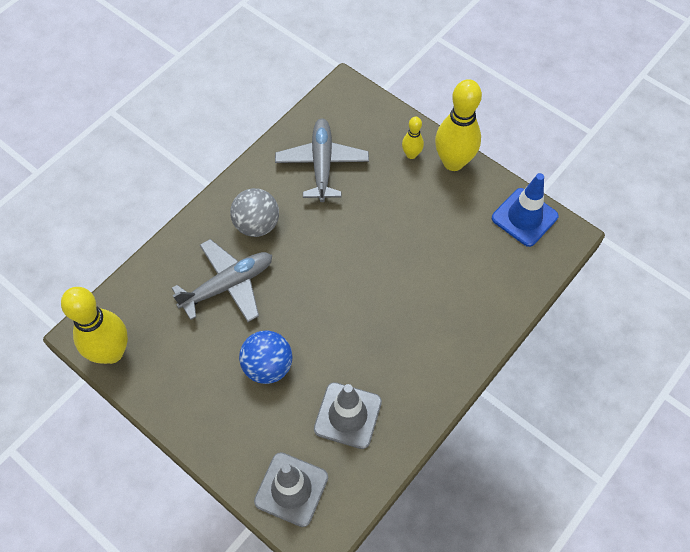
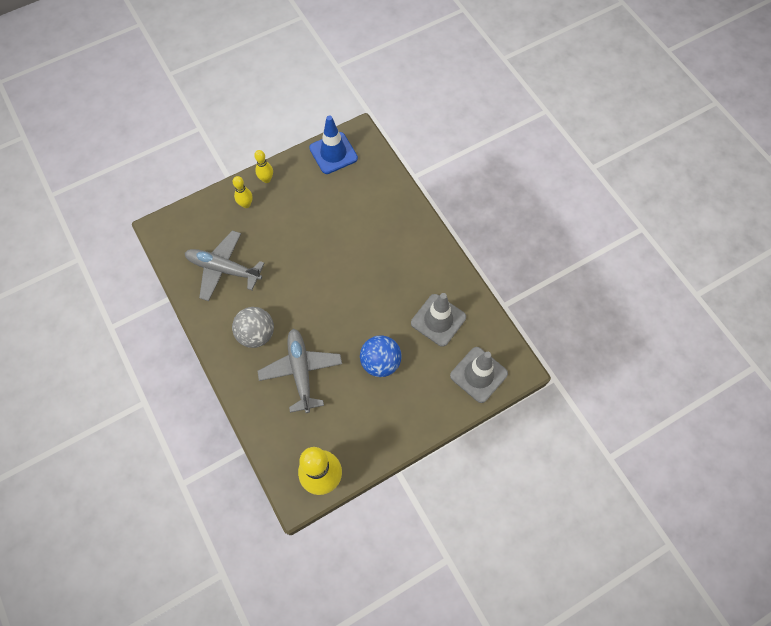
camera: 70 degrees left, 5 degrees up
yellow bowling pin [435,79,482,171] -> yellow bowling pin [254,150,273,183], size x0.49

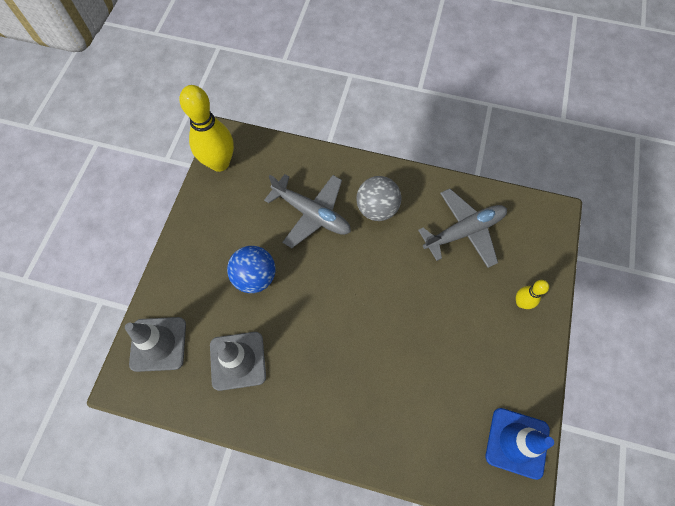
camera: 135 degrees right, 0 degrees up
yellow bowling pin [254,150,273,183] -> none

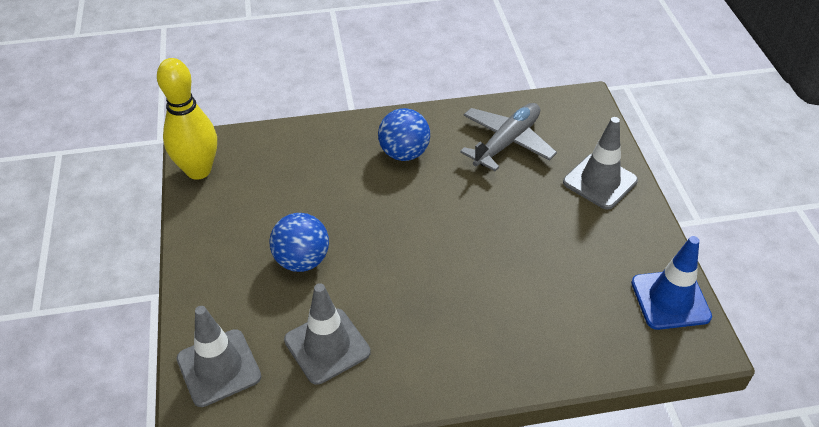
camera: 25 degrees left, 20 degrees down
grey plane [264,174,351,248] -> none
grey ball [356,176,401,221] -> blue ball [378,108,430,161]
yellow bowling pin [516,280,549,309] -> grey traffic cone [563,117,638,210]

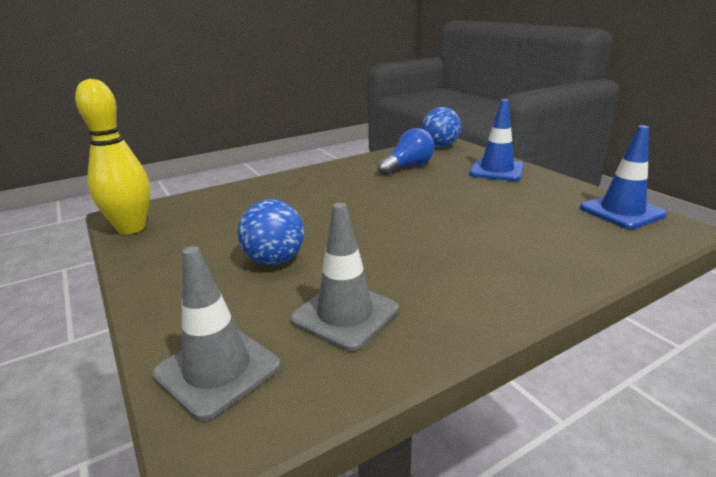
camera: 20 degrees left, 20 degrees down
blue ball [378,108,430,161] -> blue ball moved to [422,107,461,147]
grey plane [460,103,557,171] -> blue light bulb [377,128,435,175]
grey traffic cone [563,117,638,210] -> blue traffic cone [469,99,524,181]

